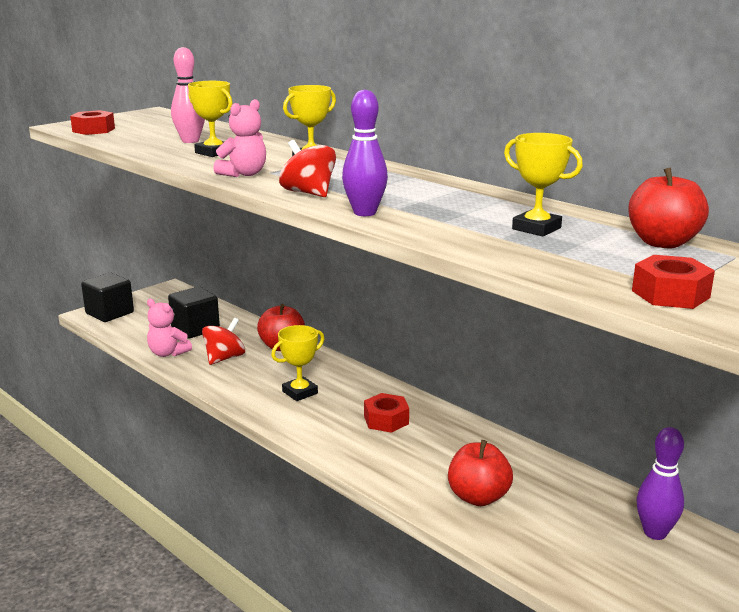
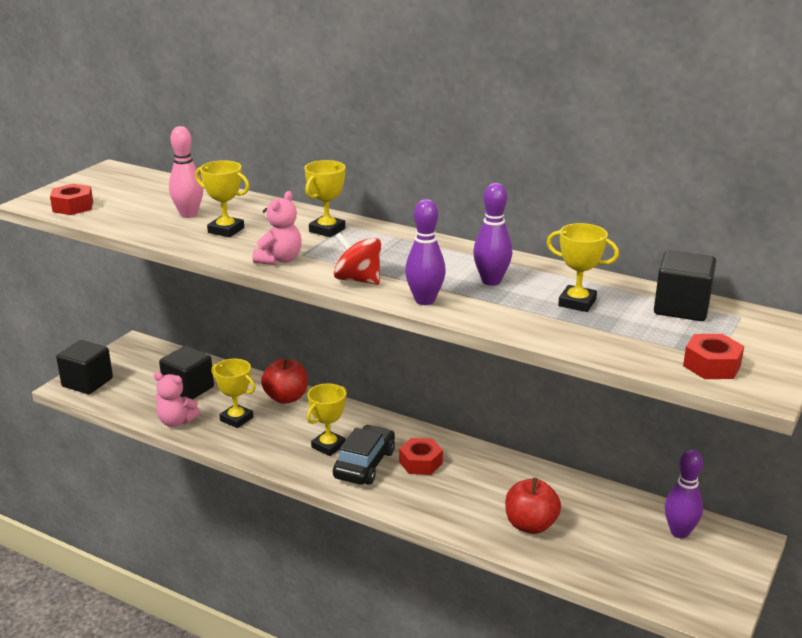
camera: 15 degrees left, 5 degrees up
red spinning top [202,318,245,365] -> yellow trophy [212,359,256,428]
red apple [628,167,709,248] -> black cube [654,250,716,321]
none -> black car [333,425,395,485]
none -> purple bowling pin [473,183,512,286]

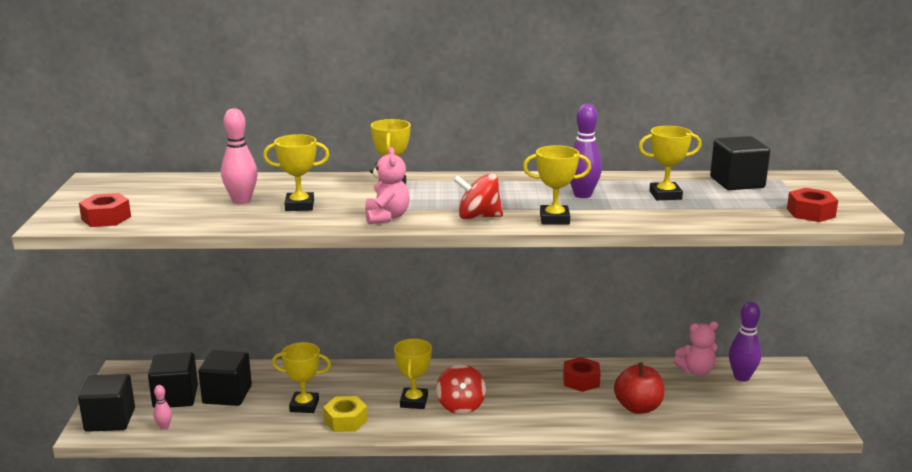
camera: 30 degrees left, 5 degrees down
pink teddy bear [154,372,200,427] -> pink teddy bear moved to [673,321,718,376]
red apple [261,358,308,404] -> none
black car [333,425,395,485] -> red spinning top [436,364,486,414]
red nut [399,438,443,475] -> red nut moved to [563,357,601,392]
purple bowling pin [405,199,446,305] -> yellow trophy [523,145,591,225]
none -> black cube [148,353,198,408]
none -> pink bowling pin [153,385,172,430]
none -> yellow nut [323,396,368,432]

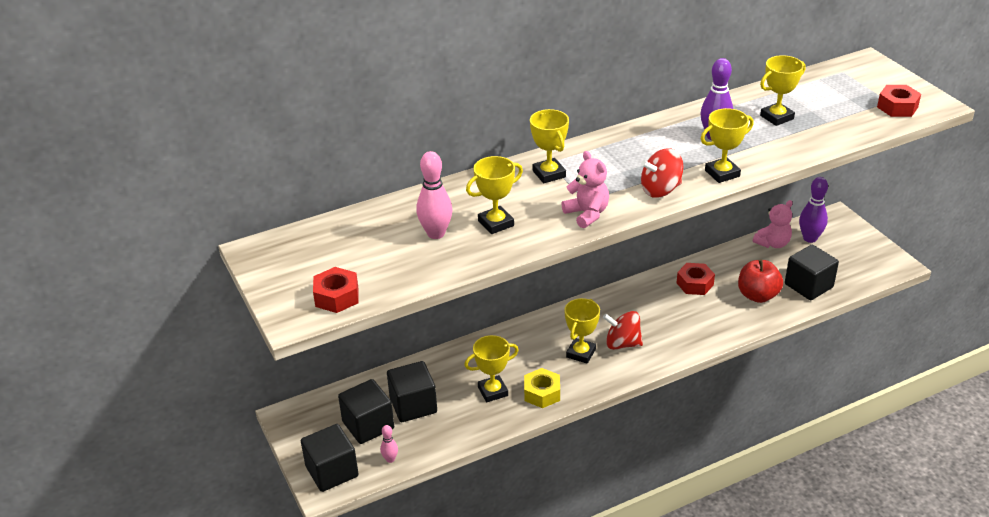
camera: 25 degrees left, 15 degrees up
yellow trophy [394,339,432,409] -> yellow trophy turned 45 degrees clockwise [565,298,600,364]
red spinning top [436,364,486,414] -> red spinning top turned 135 degrees clockwise [603,311,643,350]
black cube [710,136,770,190] -> black cube moved to [785,245,839,300]

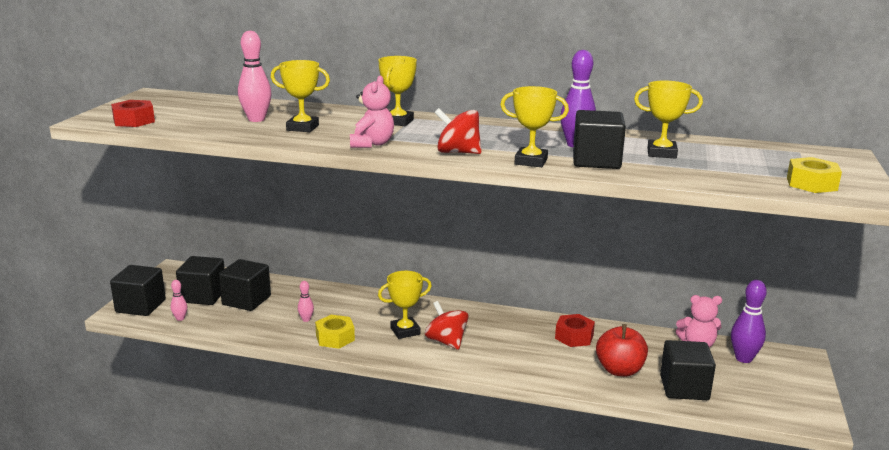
camera: 40 degrees right, 15 degrees down
yellow trophy [464,335,519,402] -> pink bowling pin [298,281,314,322]
red nut [877,85,921,117] -> yellow nut [787,157,842,193]
none -> black cube [573,110,626,169]

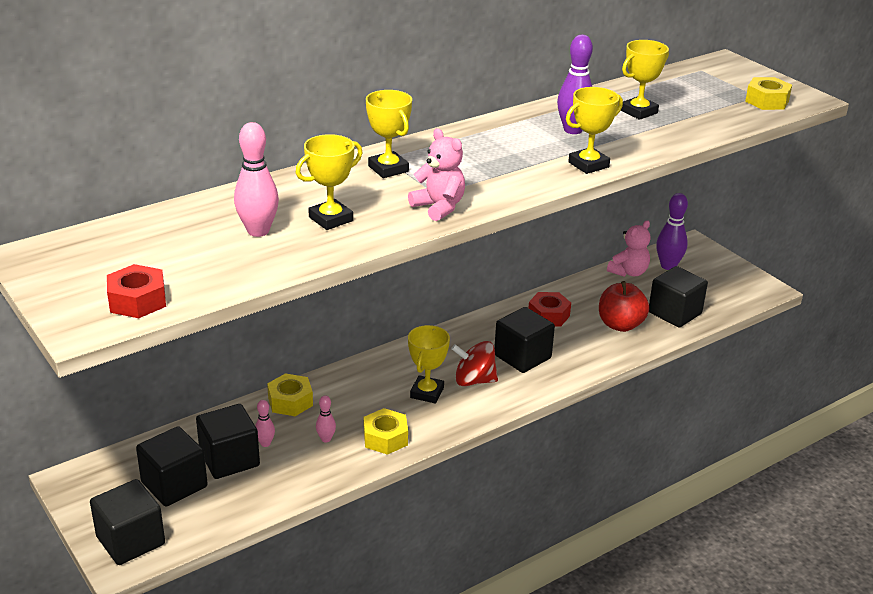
camera: 50 degrees left, 10 degrees up
pink bowling pin [171,280,187,321] -> pink bowling pin moved to [255,400,275,447]
red spinning top [434,108,481,154] -> none
black cube [573,110,626,169] -> black cube moved to [494,307,555,373]
none -> yellow nut [267,373,313,416]

